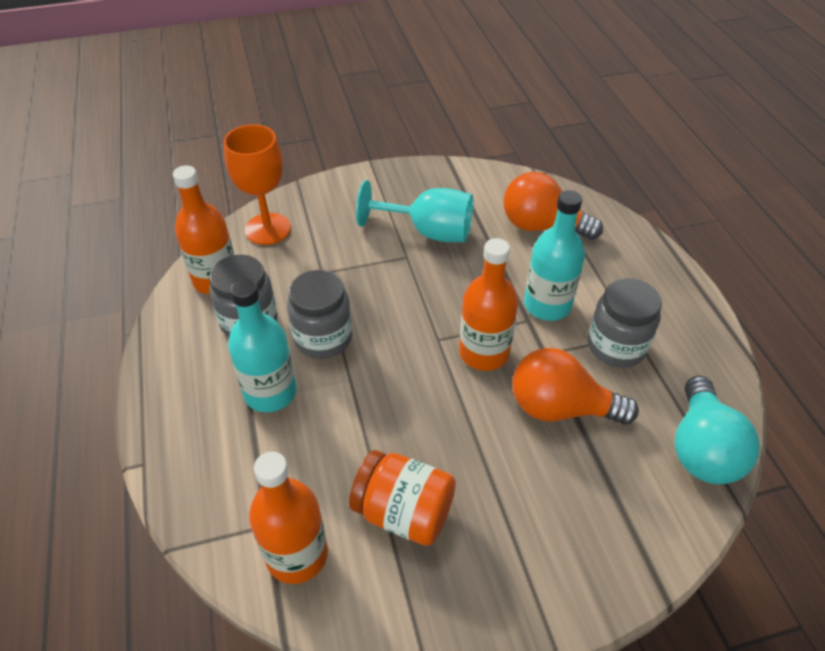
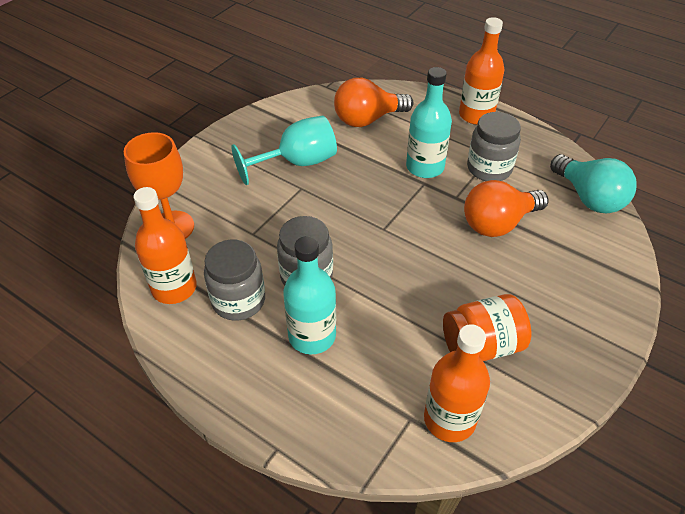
camera: 40 degrees left, 0 degrees up
orange bottle [459,238,518,371] -> orange bottle moved to [459,17,504,125]

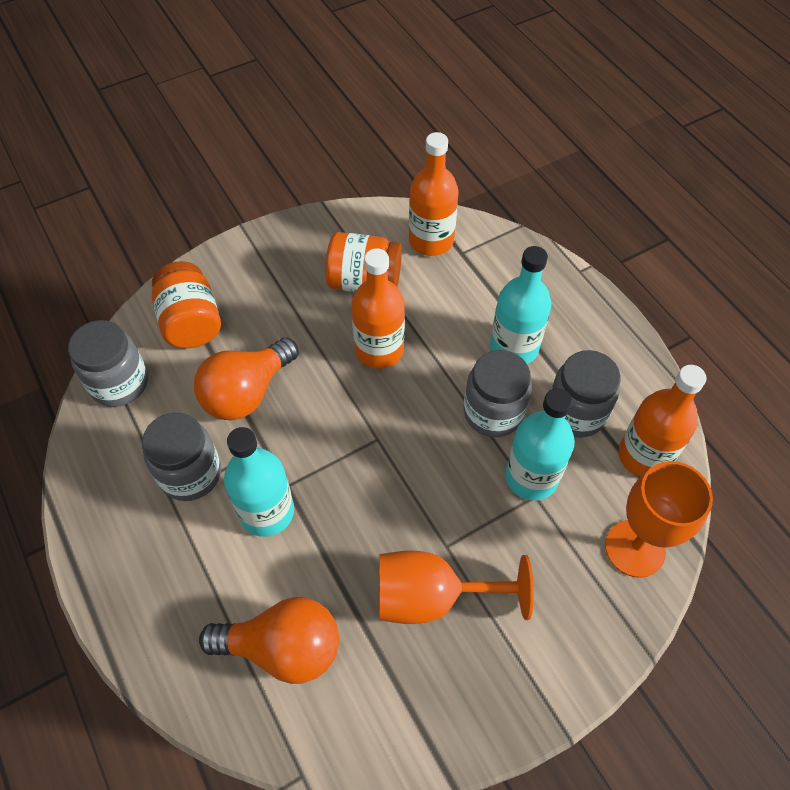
camera: 155 degrees left, 10 degrees up
turquoise goblet [232,116,337,185] -> orange goblet [379,551,534,624]
orange bottle [459,17,504,125] -> orange bottle moved to [351,248,405,369]
orange light bulb [464,180,548,237] -> orange light bulb turned 135 degrees clockwise [194,337,299,420]
turquoise light bulb [550,154,637,214] -> grey jar [68,320,148,407]
none -> orange jar [152,261,221,348]
none -> turquoise bottle [505,388,575,500]

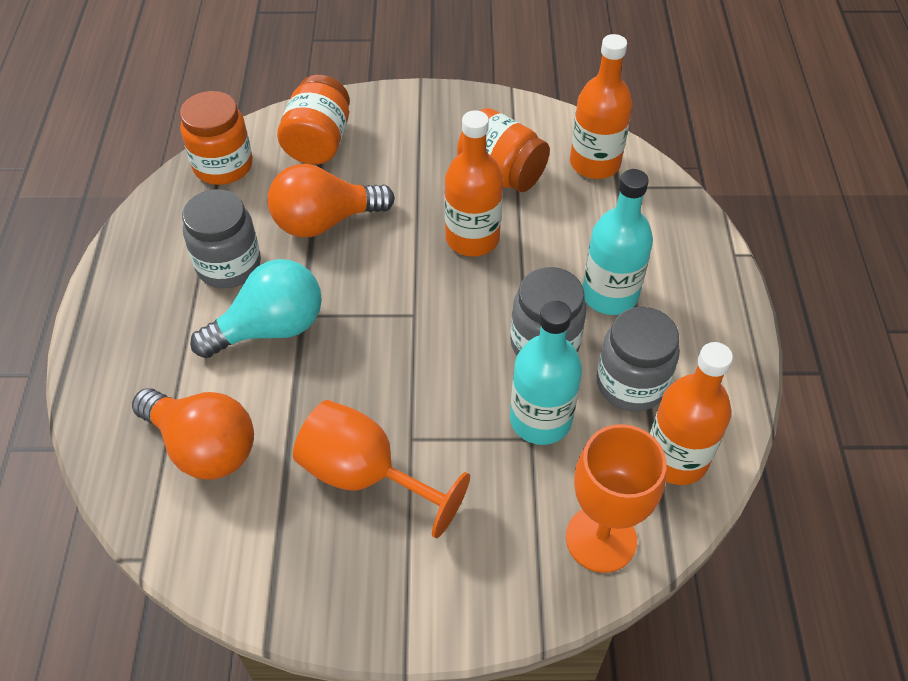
camera: 30 degrees right, 5 degrees down
grey jar [68,320,148,407] -> orange jar [180,91,253,185]
turquoise bottle [224,427,294,537] -> turquoise light bulb [190,259,322,358]

